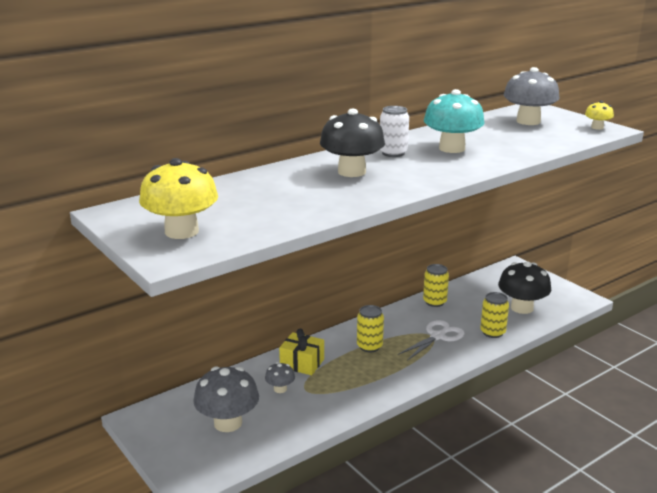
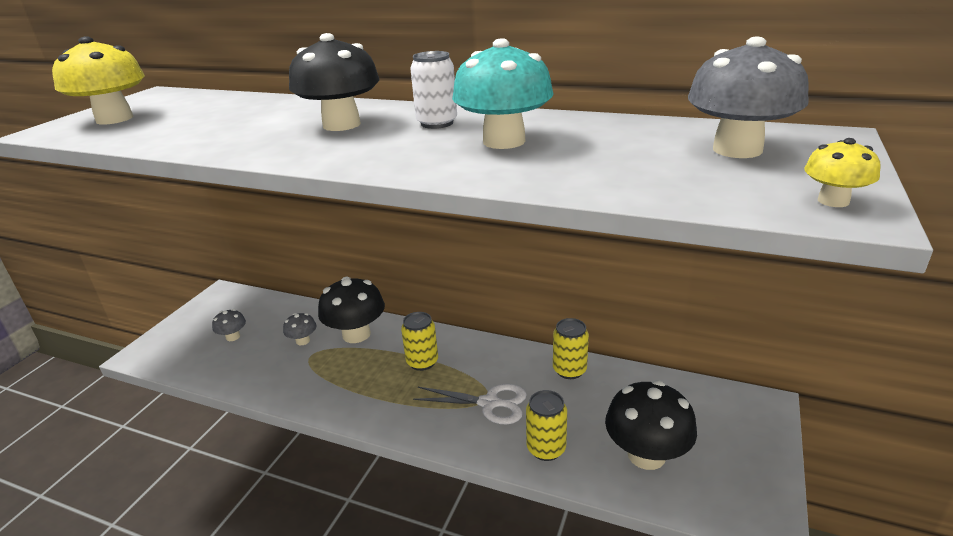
camera: 60 degrees right, 5 degrees up
grey mushroom [193,366,259,432] -> grey mushroom [212,309,246,341], size x0.50
yellow gift [279,329,324,375] -> black mushroom [318,277,385,343]

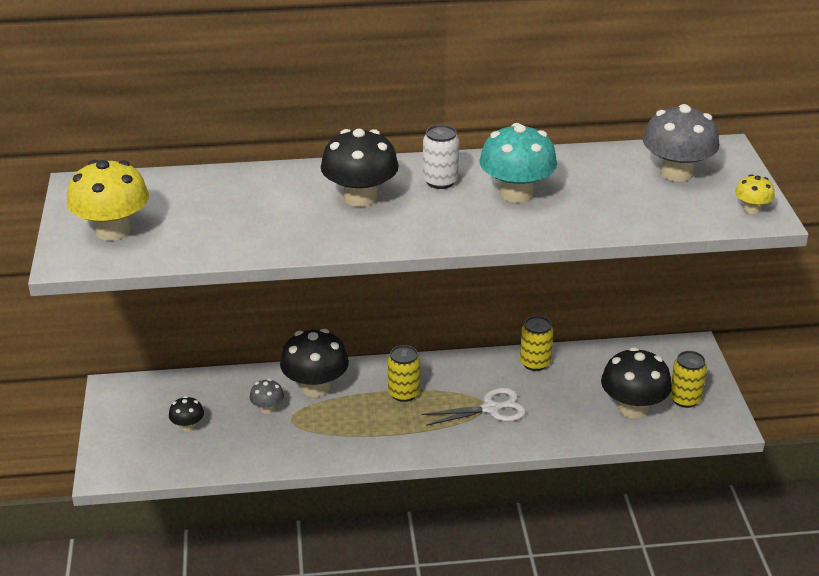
camera: 30 degrees left, 5 degrees up
grey mushroom [212,309,246,341] -> black mushroom [169,396,204,432]
yellow can [526,390,567,461] -> yellow can moved to [670,351,707,408]

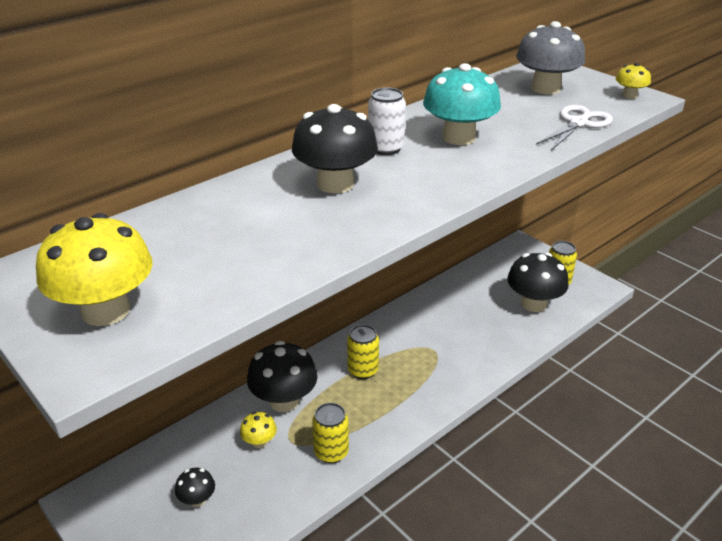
camera: 35 degrees left, 0 degrees up
grey mushroom [250,379,284,414] -> yellow mushroom [240,412,277,448]
white scissors [422,388,526,426] -> white scissors moved to [536,105,613,150]
yellow can [520,316,553,371] -> yellow can moved to [312,403,349,463]

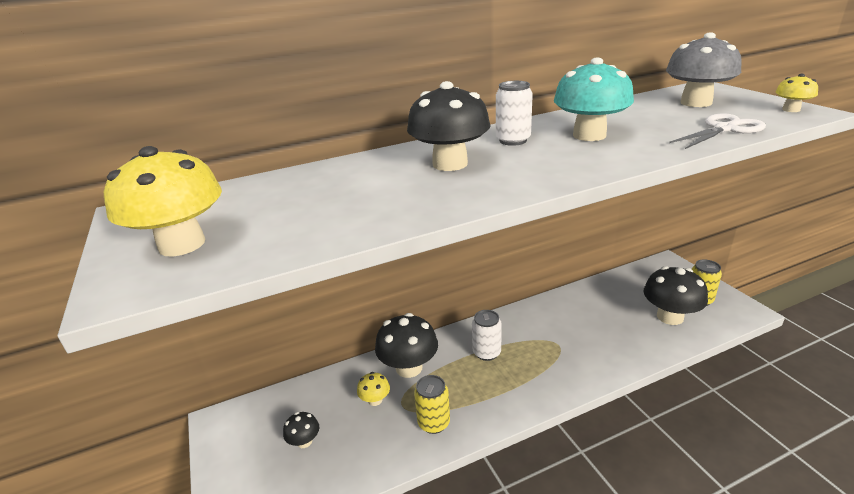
camera: 20 degrees right, 5 degrees down
yellow can [347,325,379,379] -> white can [472,310,502,361]

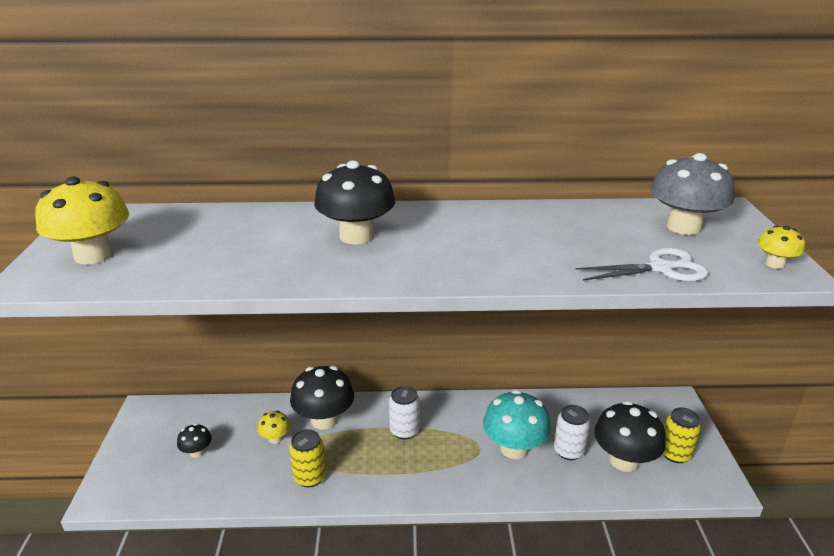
camera: 20 degrees right, 0 degrees up
white can [496,81,533,146] -> white can moved to [554,405,590,460]
turquoise mushroom [554,58,634,141] -> turquoise mushroom moved to [483,390,551,459]

